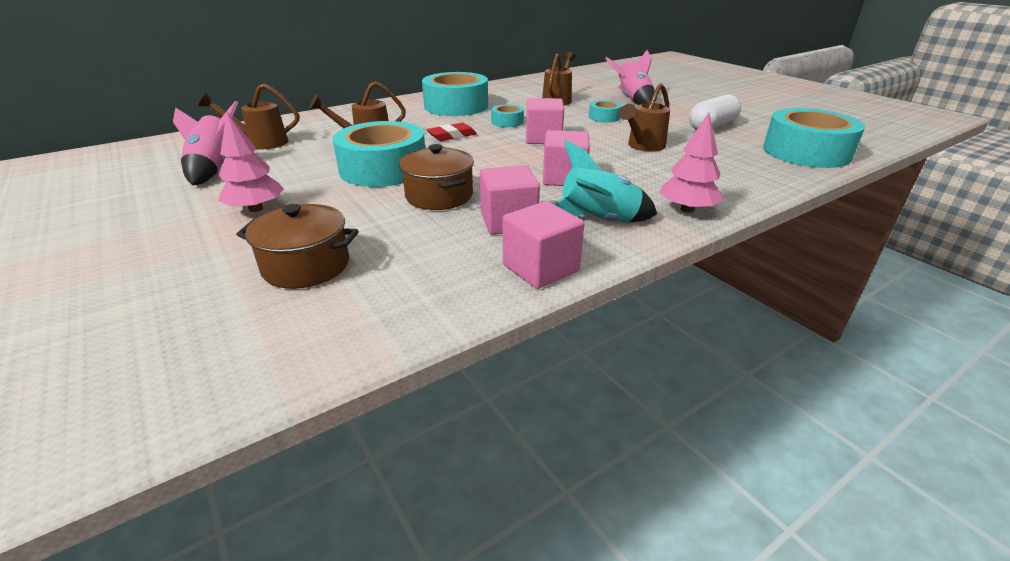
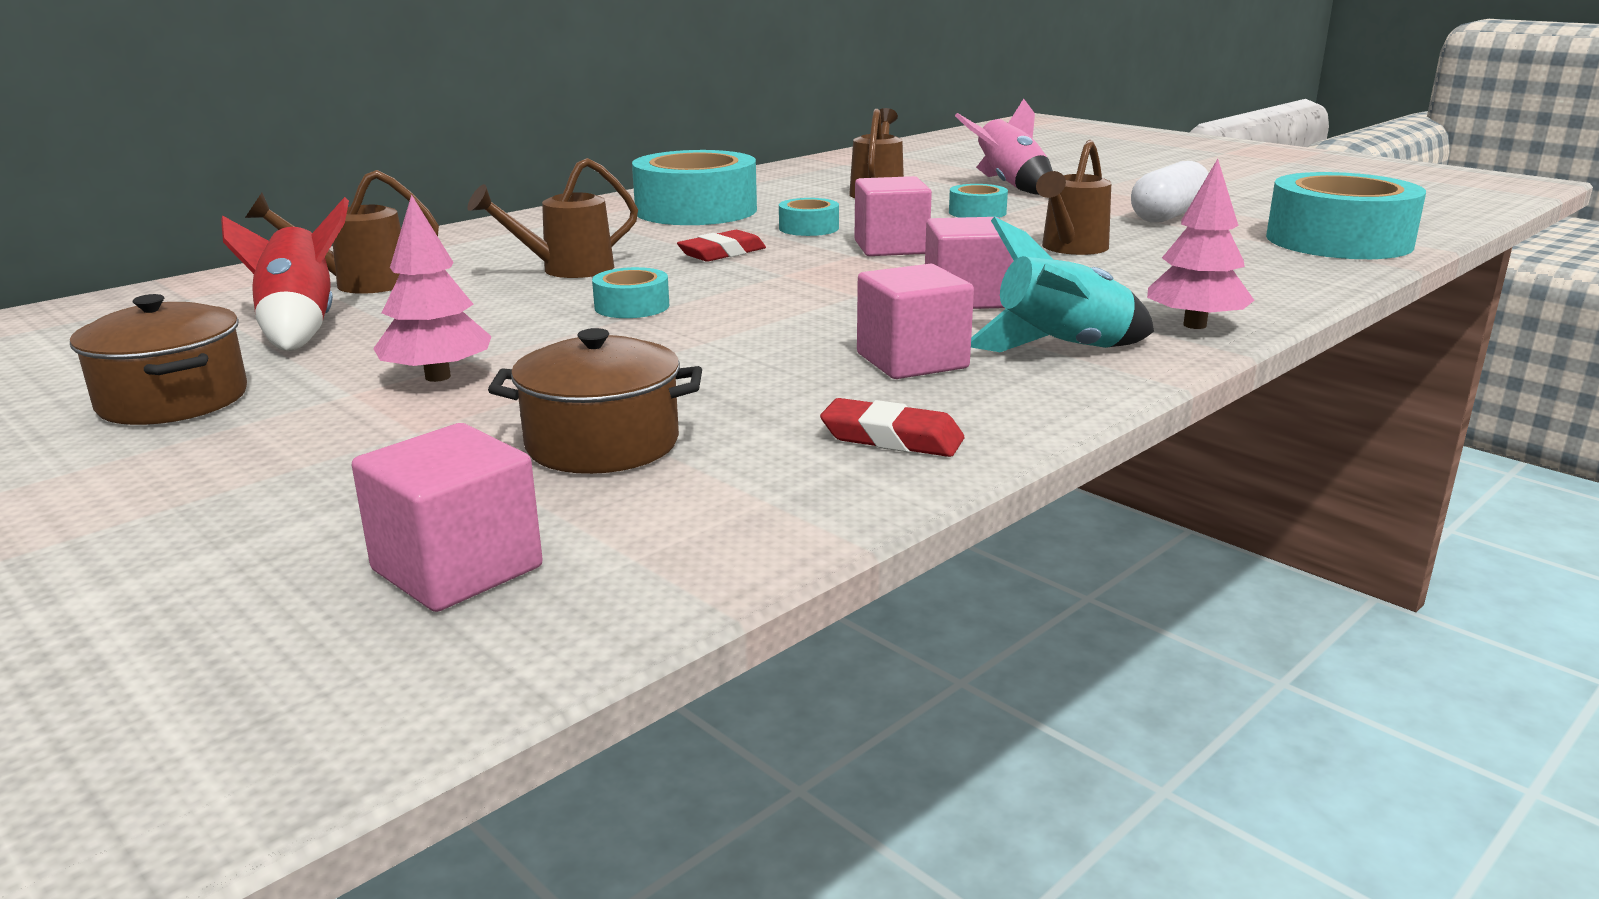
camera: 10 degrees left, 10 degrees down
pink rocket [173,100,238,185] -> red rocket [221,197,349,351]
turquoise tape [333,121,425,187] -> turquoise tape [592,267,669,318], size x0.46
brown pot [399,144,474,210] -> brown pot moved to [70,294,247,425]
pink cube [503,201,584,289] -> pink cube moved to [352,423,543,612]
none -> red eraser [820,398,964,457]

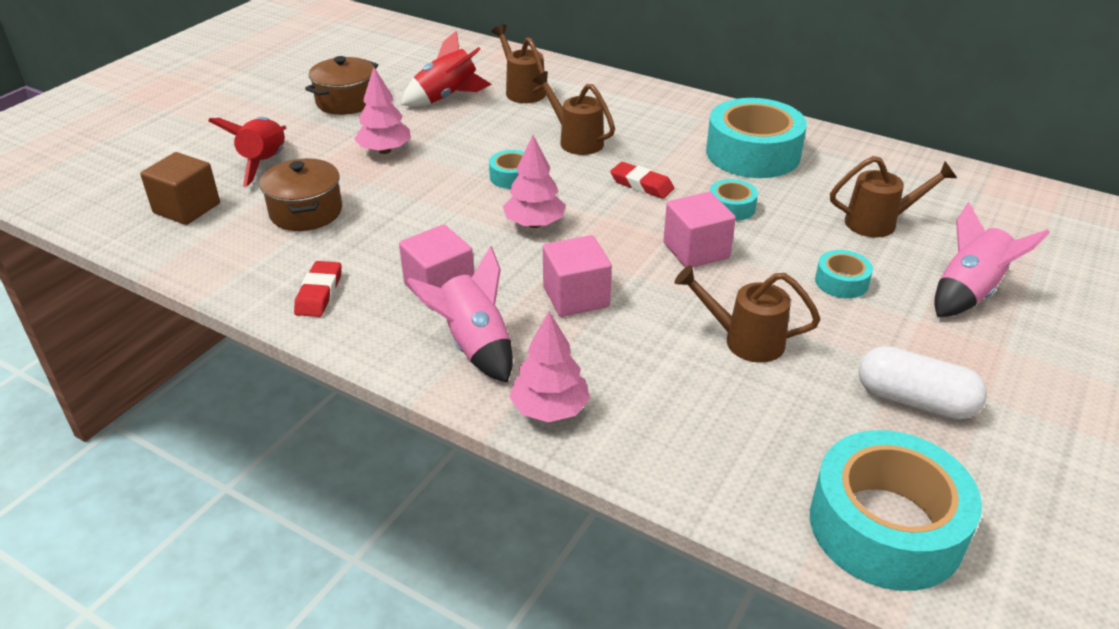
camera: 75 degrees right, 15 degrees up
pink cube [352,423,543,612] -> brown cube [140,152,220,225]
turquoise rocket [971,217,1154,352] -> pink rocket [407,246,513,383]
none -> red rocket [208,117,287,187]
none -> pink tree [503,135,566,228]

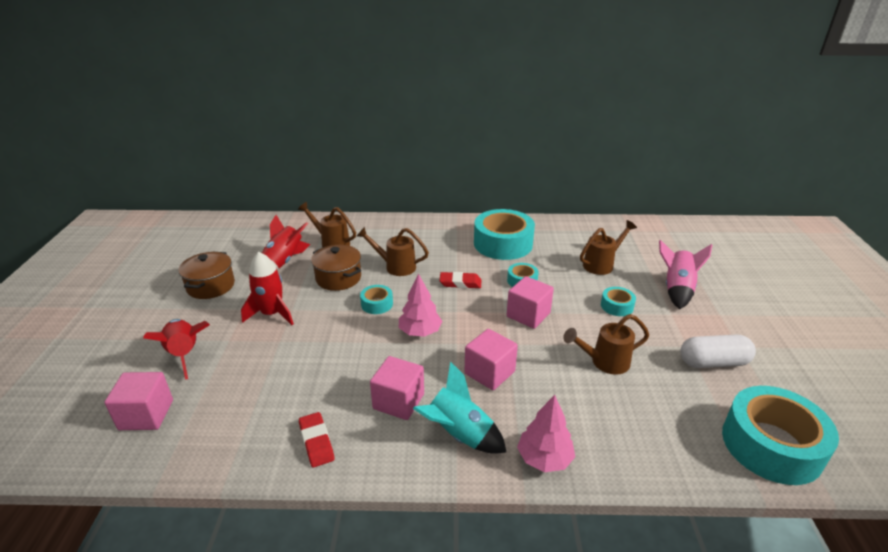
camera: 30 degrees left, 5 degrees down
brown cube [140,152,220,225] -> pink cube [104,372,173,430]
brown pot [259,158,342,231] -> brown pot moved to [311,245,361,291]
pink tree [354,67,411,154] -> red rocket [241,252,294,325]
pink rocket [407,246,513,383] -> turquoise rocket [413,361,506,454]

